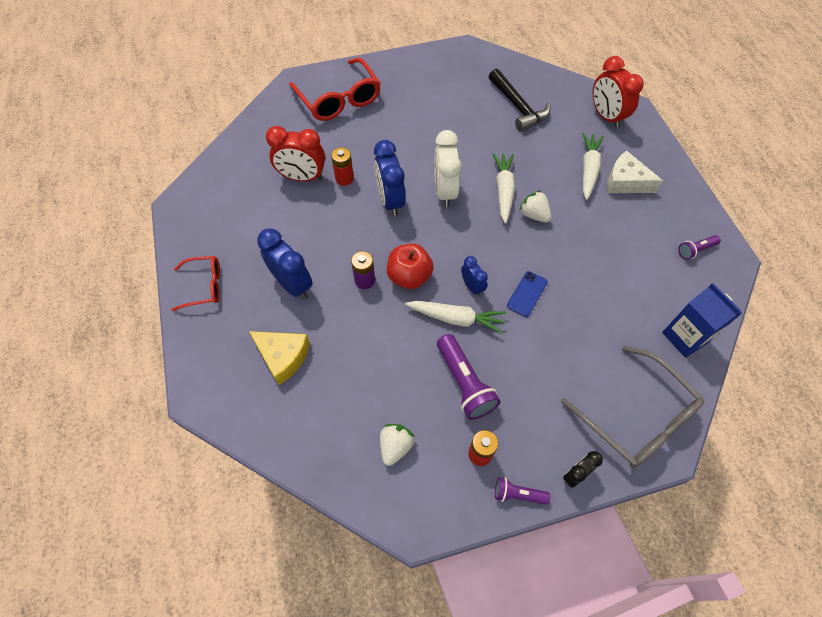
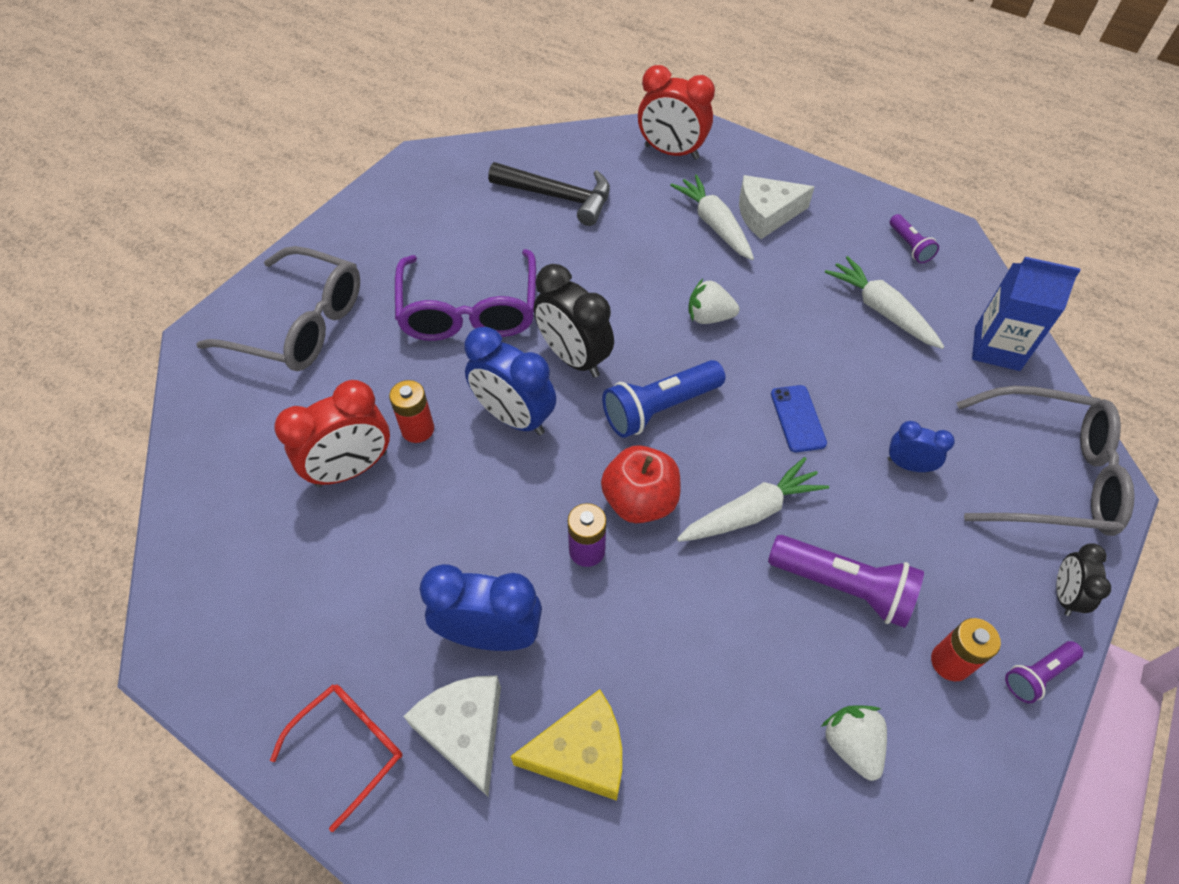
camera: 40 degrees left, 5 degrees down
red glasses [289,58,381,121] -> grey glasses [196,246,360,371]
white clock [434,130,462,207] -> black clock [534,264,614,378]
blue clock [461,256,488,296] -> blue clock moved to [888,421,955,473]
white carrot [492,153,515,224] -> white carrot moved to [825,256,944,349]
purple flashlight [678,235,721,260] -> purple flashlight turned 45 degrees counterclockwise [890,214,939,263]
none -> purple glasses [395,249,536,341]
none -> white cheese [404,676,501,796]
none -> blue flashlight [602,360,725,438]

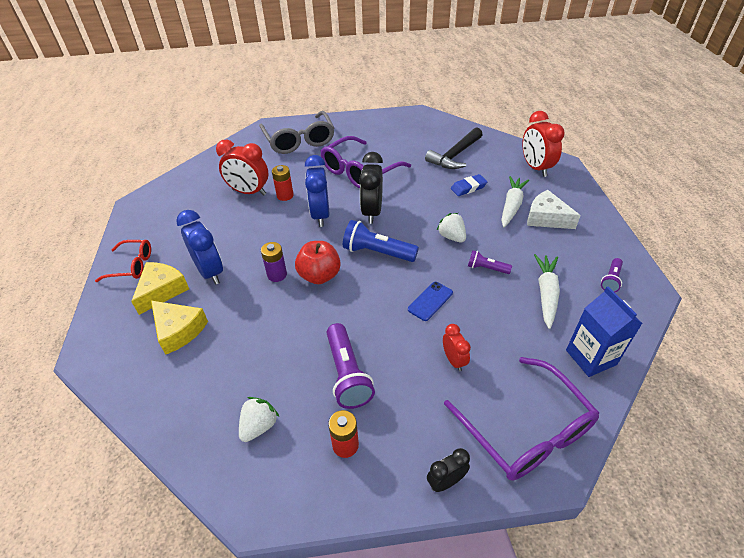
camera: 50 degrees right, 10 degrees down
white cheese [404,676,501,796] -> yellow cheese [131,262,189,315]
black hammer [488,162,610,226] -> black hammer turned 60 degrees clockwise [425,127,483,169]
white carrot [677,457,829,542] -> none
blue clock [888,421,955,473] -> red clock [443,324,471,371]
grey glasses [956,386,1135,536] -> purple glasses [444,357,599,481]
purple flashlight [1005,641,1083,703] -> purple flashlight moved to [468,250,512,274]
none -> blue eraser [451,174,487,196]

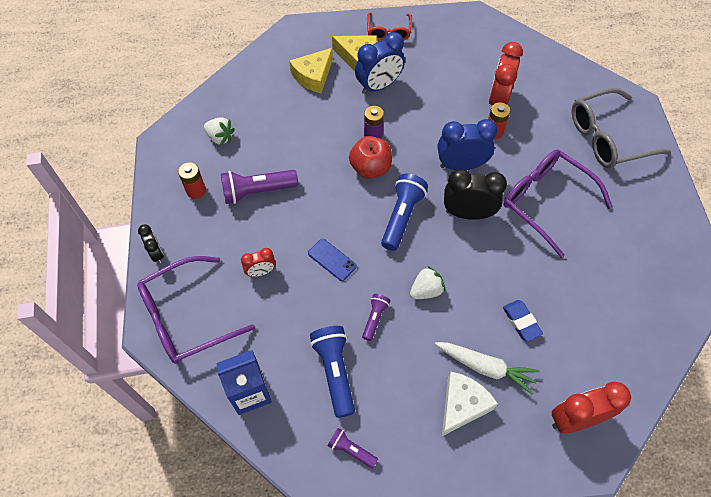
camera: 90 degrees right, 15 degrees up
black hammer [425,127,483,169] -> none
white carrot [534,254,560,329] -> blue flashlight [310,326,355,418]

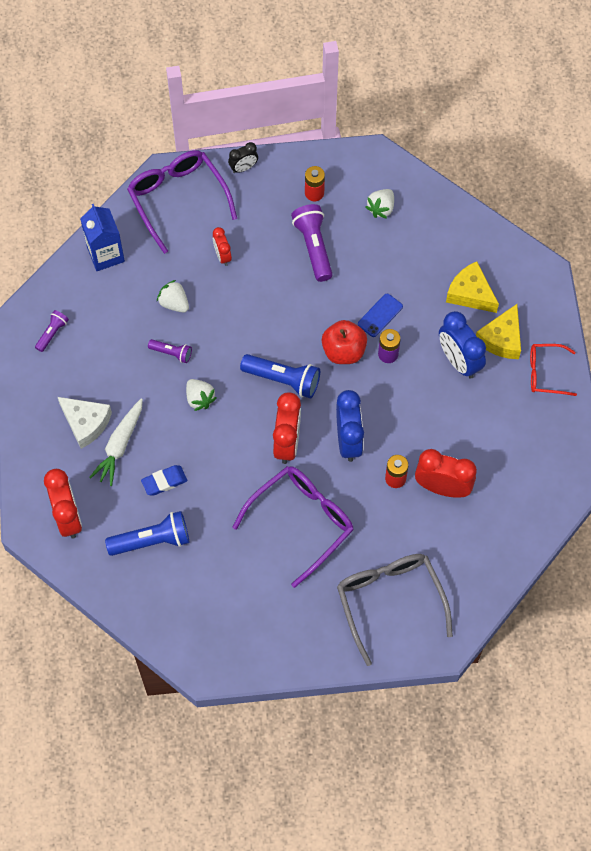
camera: 90 degrees right, 5 degrees up
blue phone [308,239,357,281] -> blue phone moved to [358,294,403,337]
blue flashlight [310,326,355,418] -> blue flashlight moved to [105,511,189,556]
black clock [444,169,507,220] -> red clock [273,392,301,464]
none -> white strawberry [157,280,189,312]

